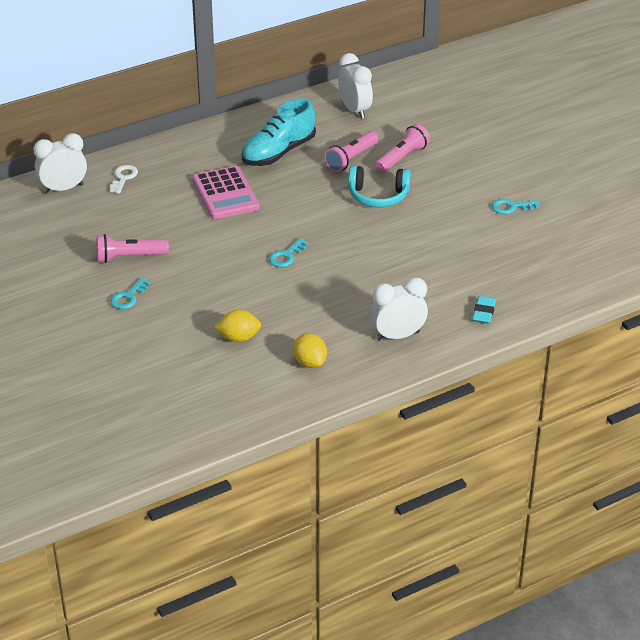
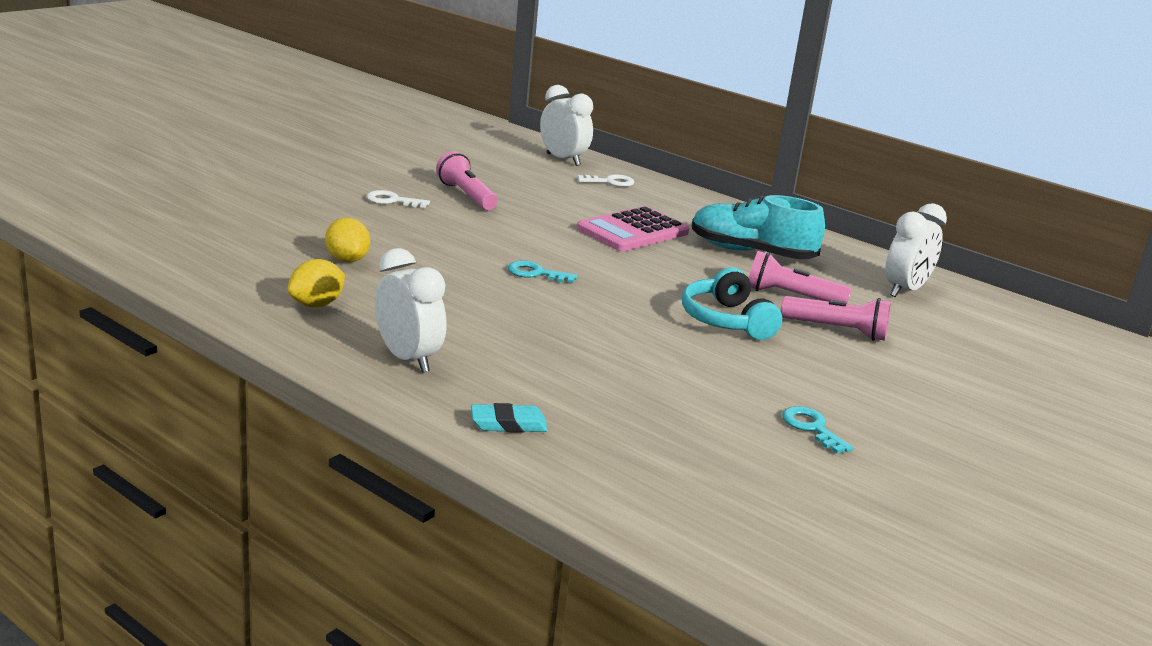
camera: 65 degrees right, 15 degrees down
turquoise key [110,277,151,309] -> white key [367,190,430,208]

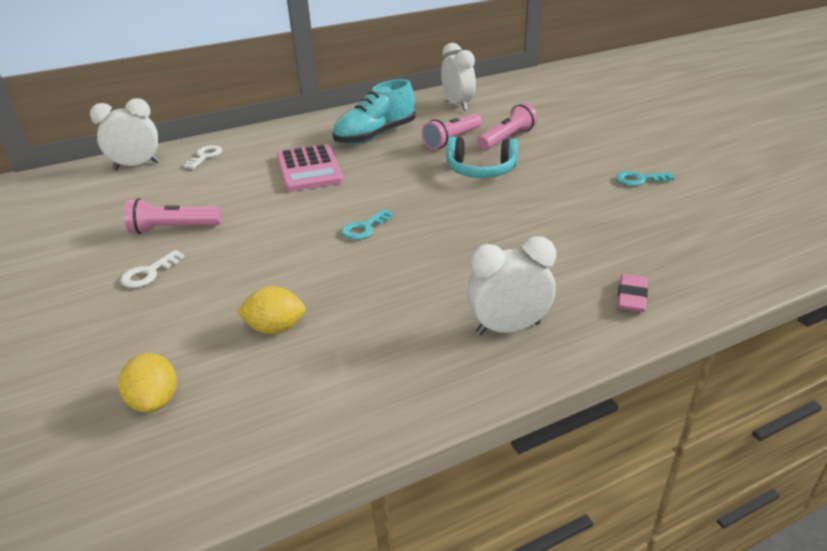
camera: 60 degrees left, 10 degrees up
yellow lemon [287,259,345,307] -> yellow lemon moved to [118,353,177,412]
turquoise eraser [471,403,548,433] -> pink eraser [617,274,648,312]

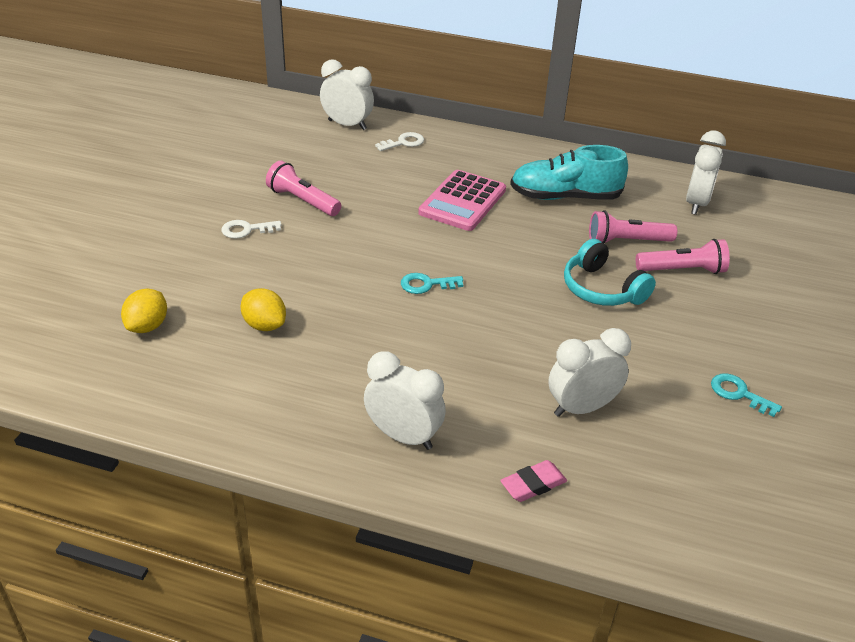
camera: 40 degrees right, 5 degrees up
none -> white clock [548,328,631,417]

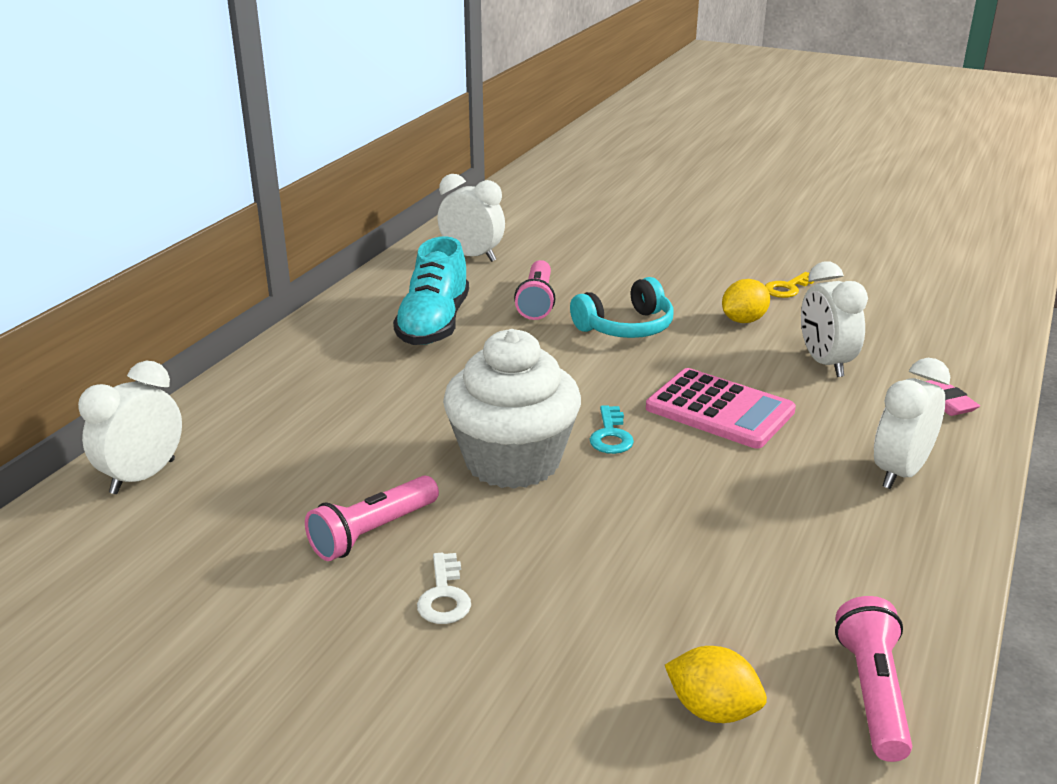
camera: 80 degrees left, 10 degrees down
yellow lemon [241,288,286,331] -> yellow lemon moved to [722,279,770,323]
white key [375,132,424,151] -> none
pink calculator [418,170,506,231] -> pink calculator moved to [646,368,796,448]
pink flashlight [636,239,730,274] -> pink flashlight moved to [835,596,912,762]
turquoise key [711,373,782,417] -> yellow key [765,272,814,298]
none -> white cupcake [443,329,581,489]

